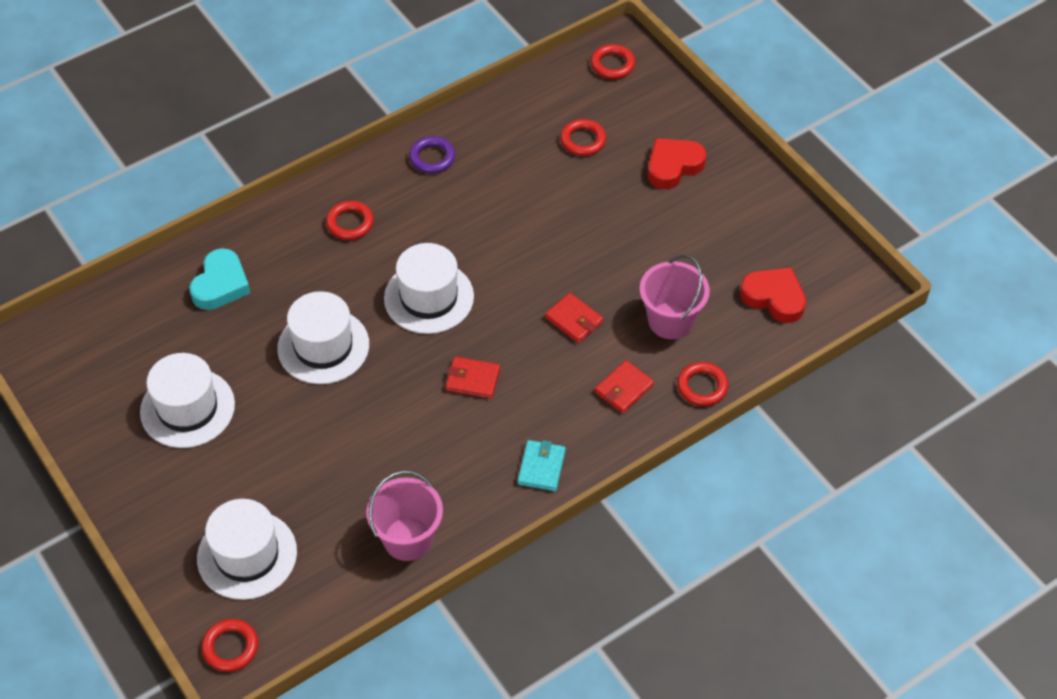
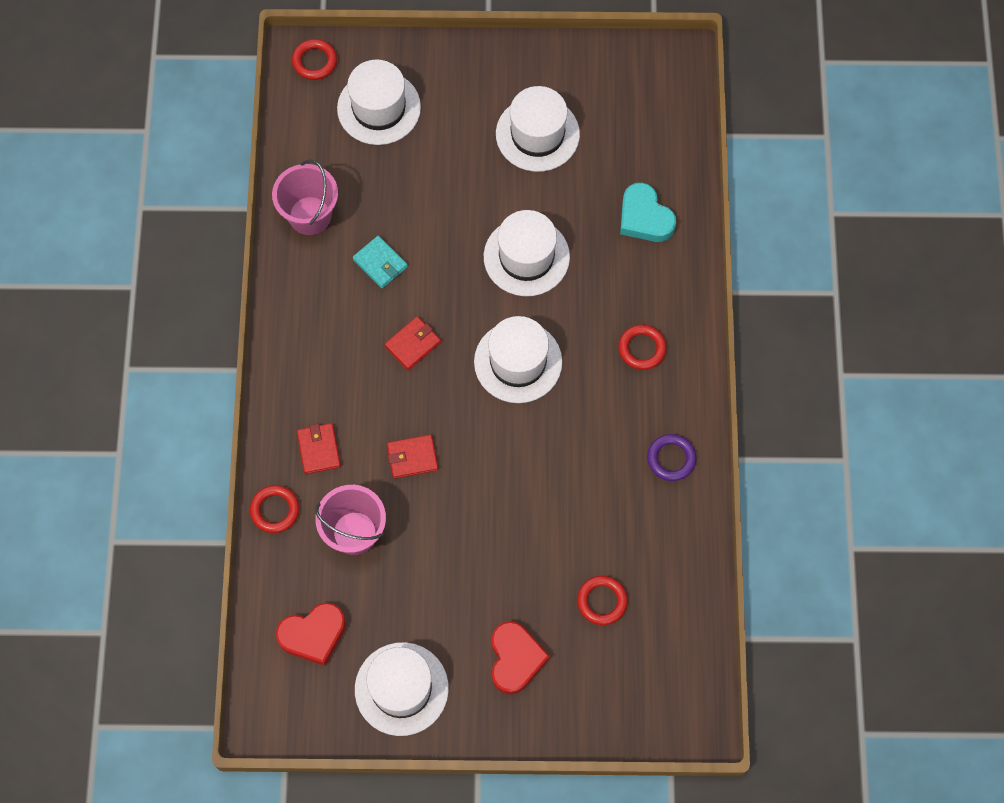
camera: 125 degrees right, 15 degrees up
turquoise wallet [518,440,566,491] -> turquoise wallet moved to [353,236,408,288]
red ring [591,44,635,79] -> none
none -> white hat [355,642,449,736]

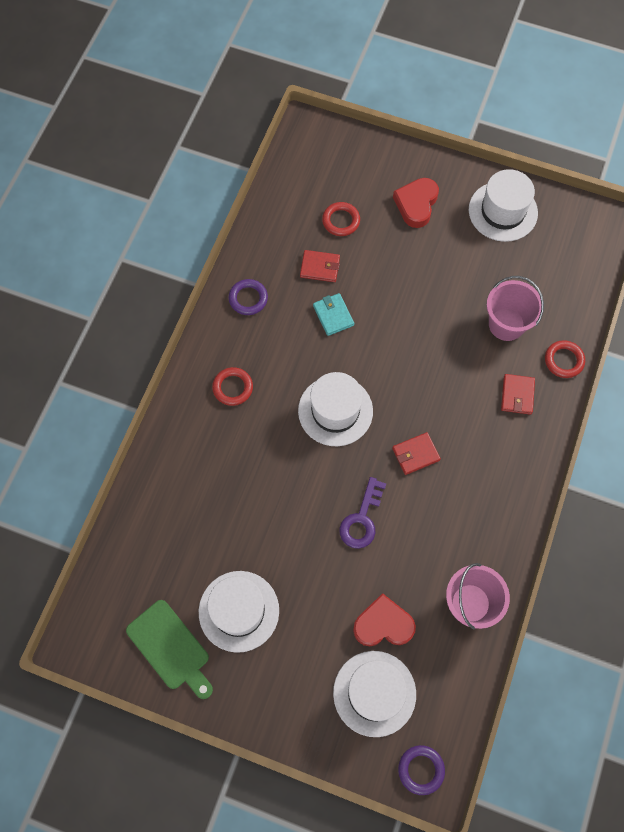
camera: 160 degrees left, 0 degrees up
red heart [276,603,346,666] -> red heart moved to [353,593,416,646]
red ring [292,39,337,80] -> purple ring [398,745,445,795]
turquoise wallet [353,236,408,288] -> turquoise wallet moved to [313,293,354,336]
red wallet [387,435,438,479] -> red wallet moved to [300,250,340,282]
white hat [484,210,570,296] -> none
turquoise heart [620,183,676,242] -> none
none -> green cutting board [126,600,213,699]
none -> purple key [339,477,387,549]

